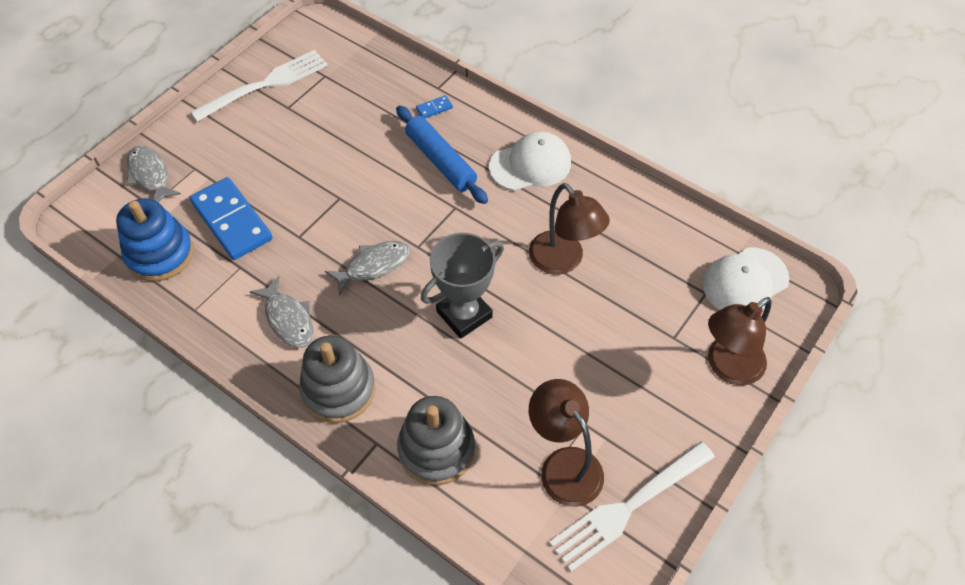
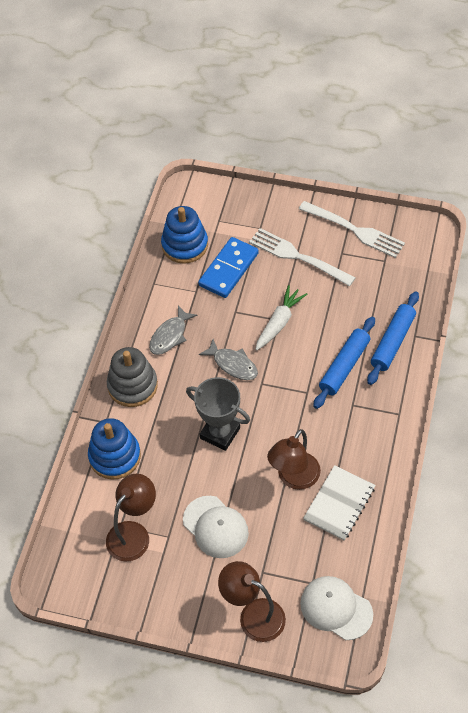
camera: 70 degrees right, 0 degrees up
grey fish [127,146,181,202] -> none
grey stacking toy [397,396,475,485] -> blue stacking toy [88,418,141,480]
blue domino [416,95,453,118] -> blue rolling pin [367,292,419,385]
white cap [489,131,571,191] -> white cap moved to [183,496,249,558]
white fork [549,442,715,572] -> white fork moved to [249,228,356,286]
none -> white carrot [255,285,307,351]
none -> white notebook [303,465,376,541]

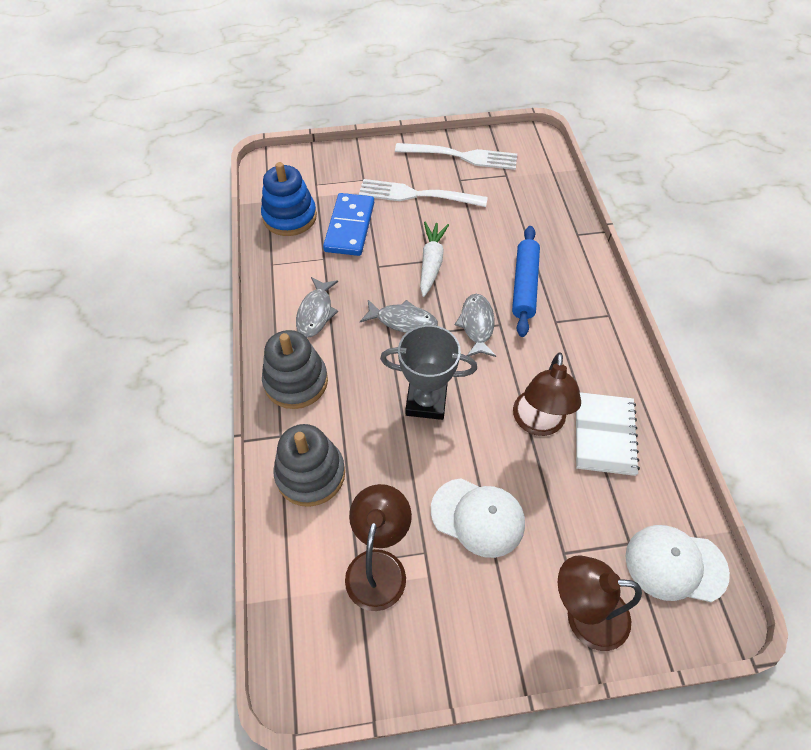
camera: 25 degrees left, 0 degrees up
blue stacking toy [88,418,141,480] -> grey stacking toy [273,424,345,507]
blue rolling pin [367,292,419,385] -> none
none -> grey fish [455,294,496,357]

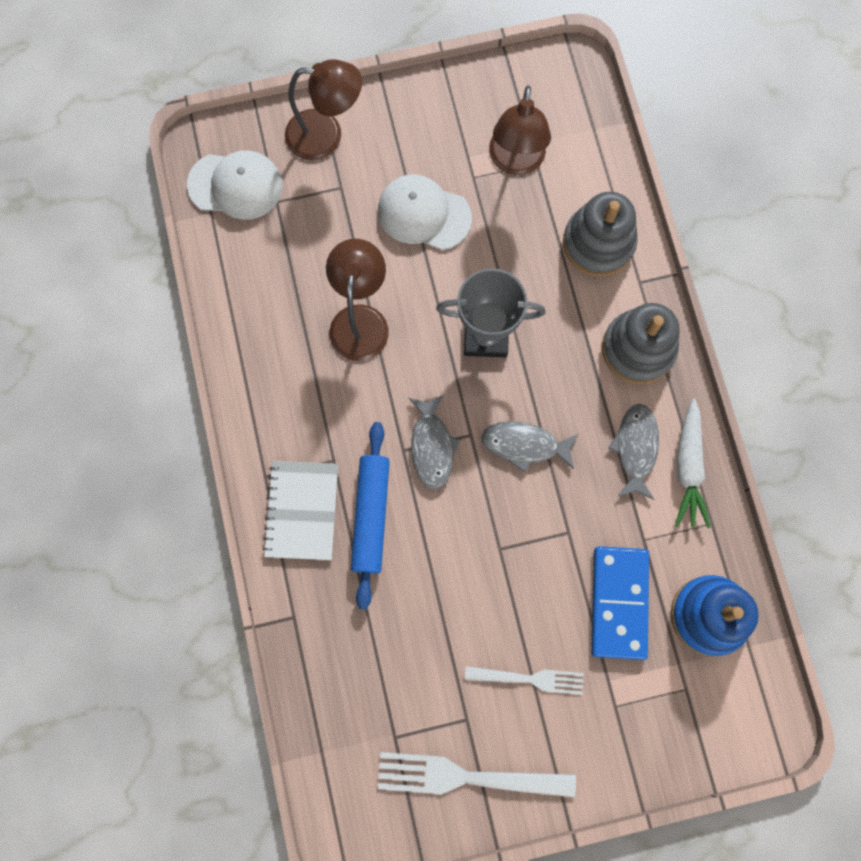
camera: 175 degrees right, 20 degrees up
white fork [359,179,488,207] -> white fork [465,666,584,695], size x0.61
white carrot [420,221,449,297] -> white carrot moved to [675,398,711,528]
white notebook [576,392,640,476] -> white notebook moved to [263,461,338,560]

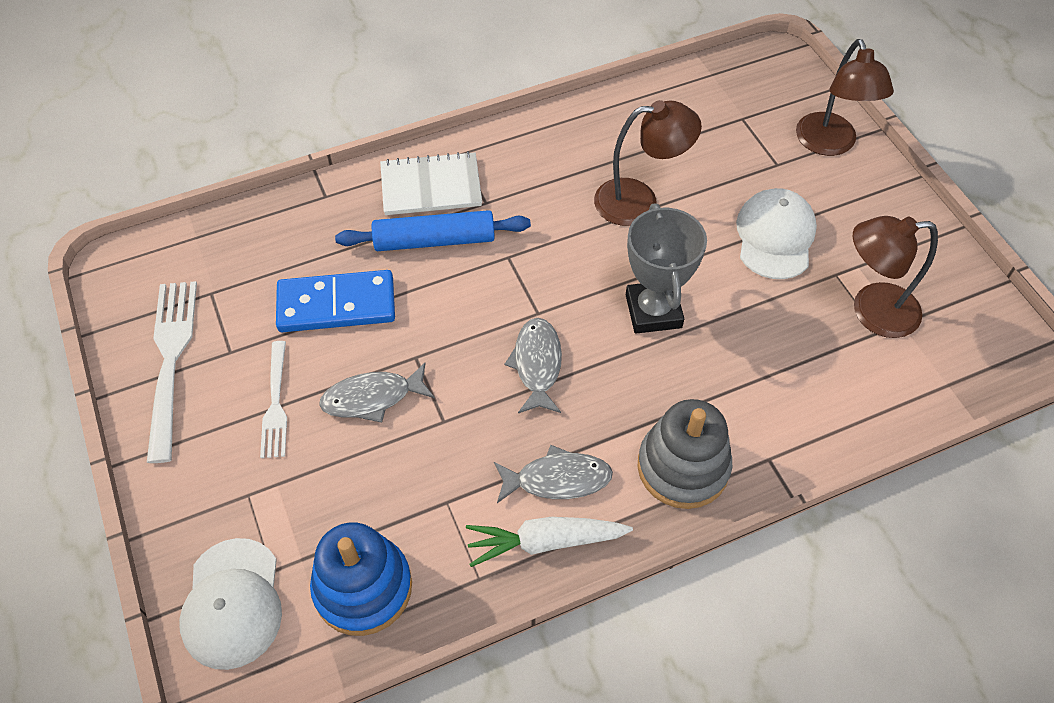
camera: 80 degrees right, 20 degrees down
white cap [187,150,282,220] -> white cap moved to [179,538,282,670]
grey fish [409,395,460,490] -> grey fish moved to [319,363,435,423]
grey stacking toy [563,192,638,276] -> none
blue domino [591,546,649,660] -> blue domino moved to [276,270,395,332]

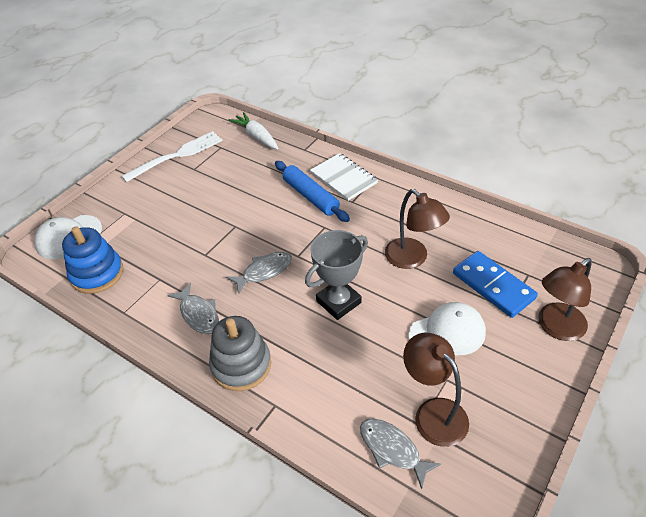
camera: 60 degrees right, 10 degrees down
white fork [260,341,287,458] -> none
blue domino [276,270,395,332] -> blue domino moved to [453,251,538,318]
grey fish [319,363,435,423] -> grey fish moved to [360,418,441,489]
white carrot [466,517,633,567] -> white carrot moved to [229,112,279,149]

